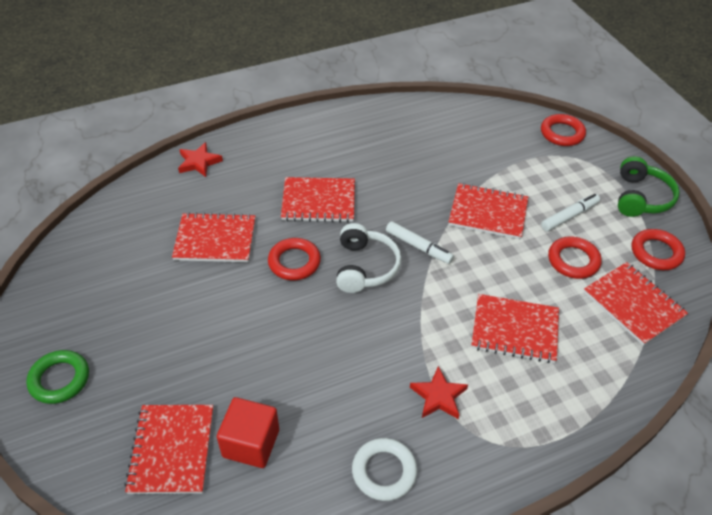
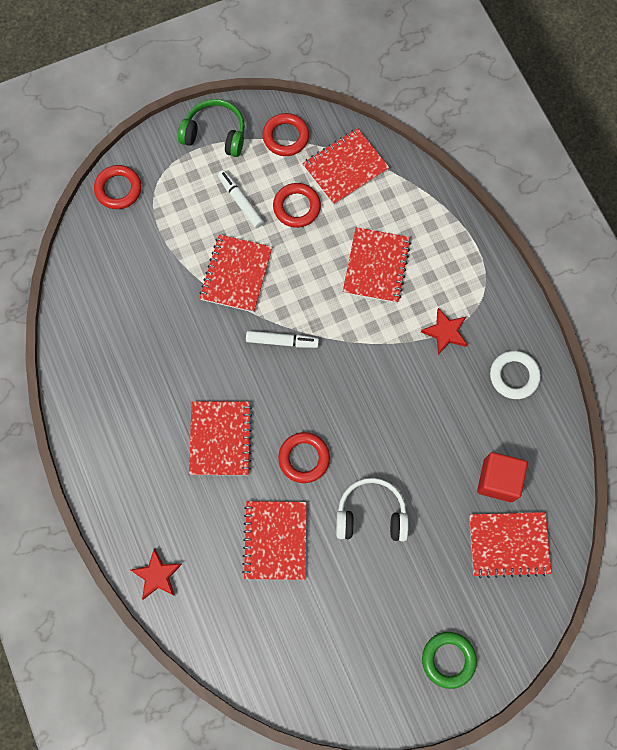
camera: 90 degrees left, 25 degrees up
white headphones [336,223,401,293] -> white headphones moved to [336,478,409,541]
white marker [386,221,454,264] -> white marker turned 60 degrees clockwise [246,331,319,348]

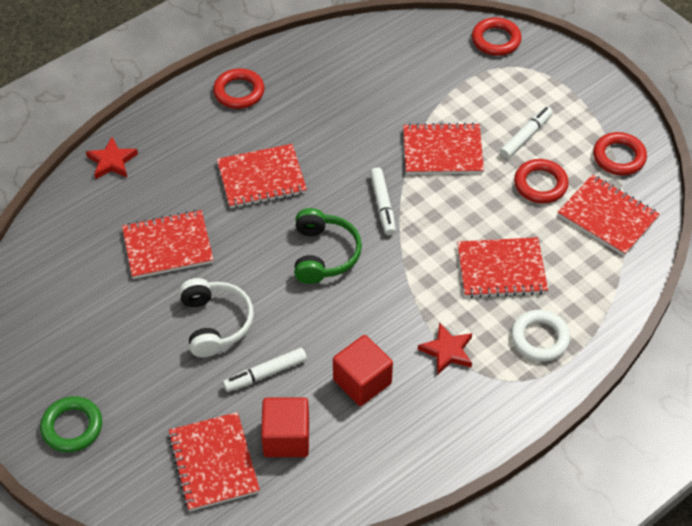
camera: 75 degrees right, 20 degrees down
green headphones [178,99,245,157] -> green headphones moved to [294,208,362,284]
red ring [278,432,330,483] -> red ring moved to [213,68,265,109]
white ring [490,351,541,399] -> white ring moved to [511,310,570,362]
none -> white marker [223,348,307,392]
none -> red cube [333,335,393,406]

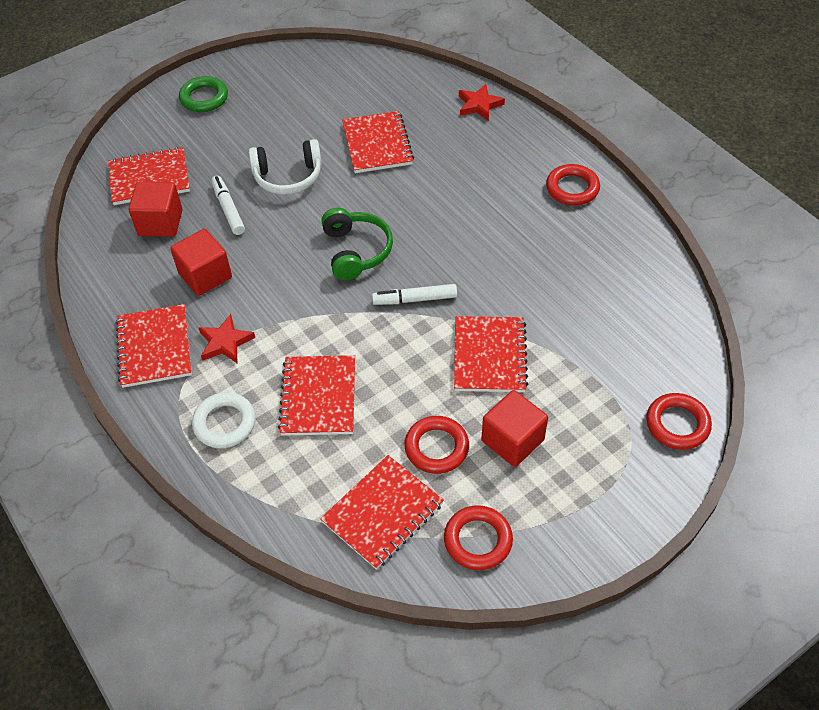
camera: 95 degrees right, 0 degrees up
red notebook [217,144,307,208] -> red notebook moved to [116,304,192,388]
green headphones [294,208,362,284] -> green headphones turned 105 degrees counterclockwise [321,208,393,280]
white marker [500,106,553,159] -> red cube [481,390,548,467]

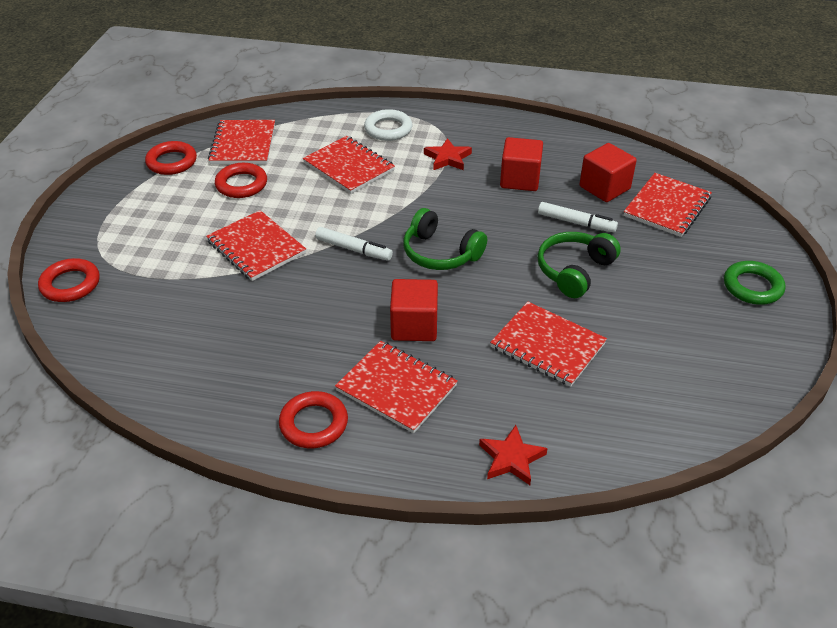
camera: 135 degrees right, 10 degrees down
red notebook [116,304,192,388] -> red notebook moved to [335,341,458,433]
white headphones [249,139,322,195] -> green headphones [537,232,621,298]
white marker [372,284,457,305] -> white marker turned 75 degrees clockwise [315,227,393,261]
red cube [481,390,548,467] -> red cube moved to [390,279,438,341]

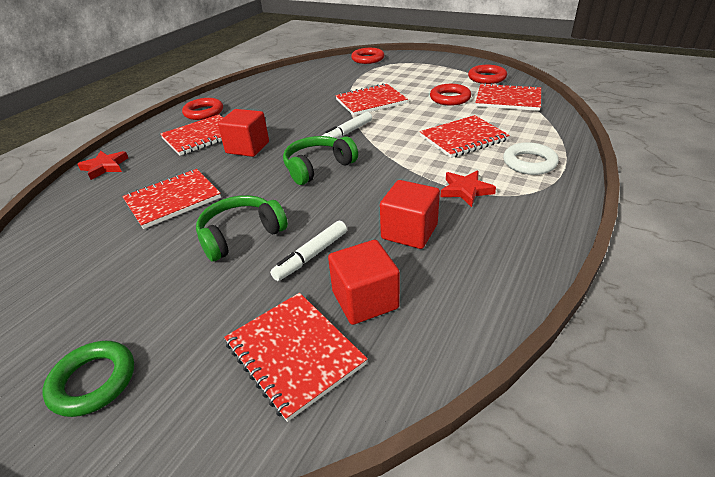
camera: 110 degrees right, 5 degrees down
green headphones [537,232,621,298] -> green headphones turned 90 degrees counterclockwise [196,195,288,261]

